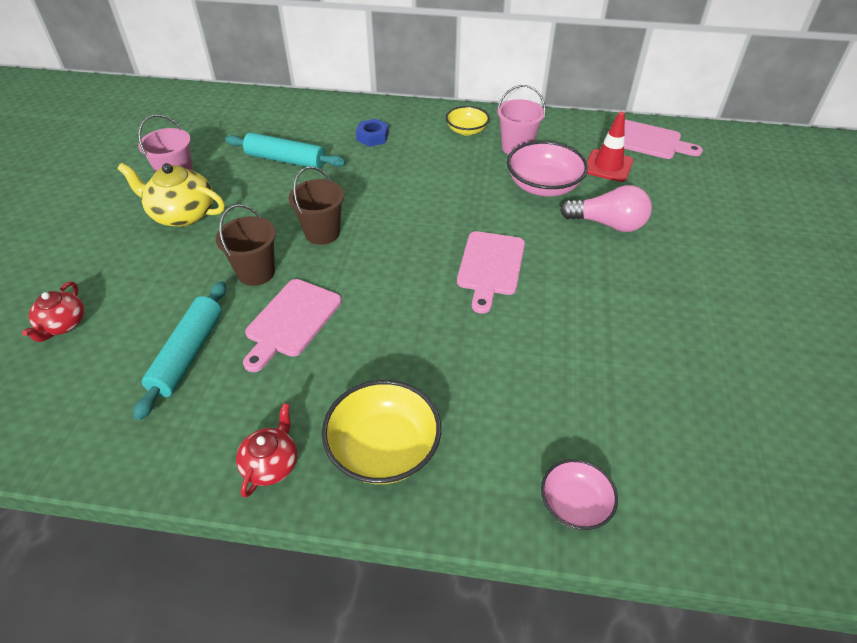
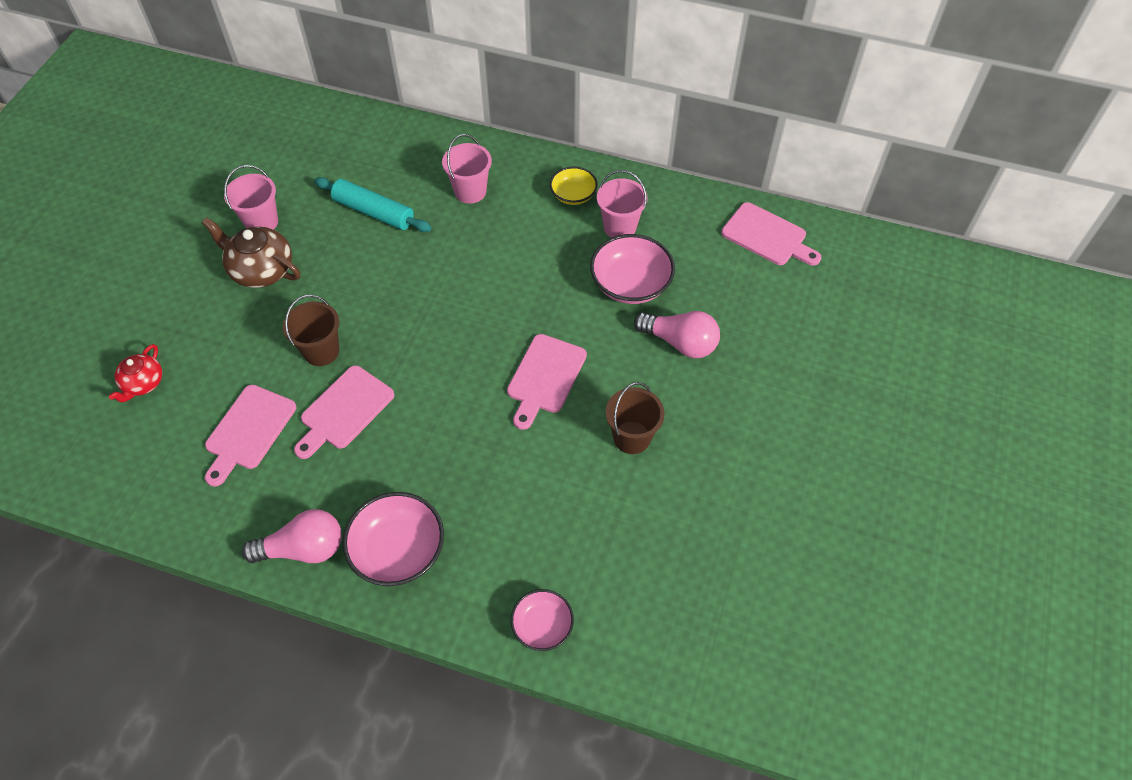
camera: 10 degrees right, 10 degrees up
yellow teapot [117,163,225,227] -> brown teapot [202,217,300,288]
turquoise rolling pin [134,281,226,420] -> pink cutting board [205,385,296,487]
red teapot [236,403,297,498] -> pink light bulb [242,509,342,563]
brown bucket [289,166,344,245] -> brown bucket moved to [605,382,665,454]
yellow bowl [322,380,441,484] -> pink bowl [343,492,444,586]
blue nut [356,119,389,147] -> pink bucket [442,134,492,204]
red traffic cone [587,112,633,182] -> none

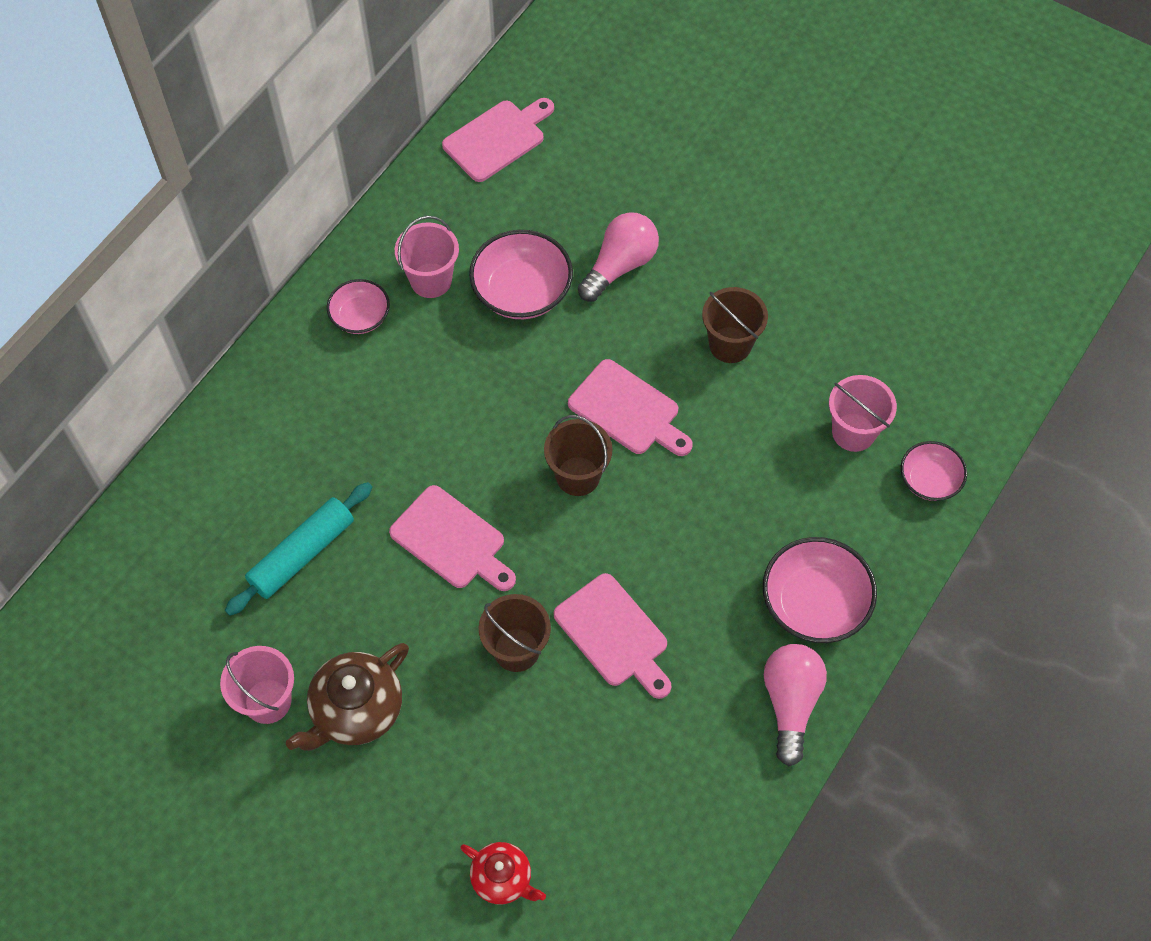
camera: 75 degrees left, 5 degrees up
pink cutting board [205,385,296,487] -> pink cutting board moved to [389,485,516,591]
pink bucket [442,134,492,204] -> pink bucket moved to [829,375,897,452]
yellow bowl [550,167,598,205] -> pink bowl [327,279,390,334]
none -> brown bucket [544,415,612,496]

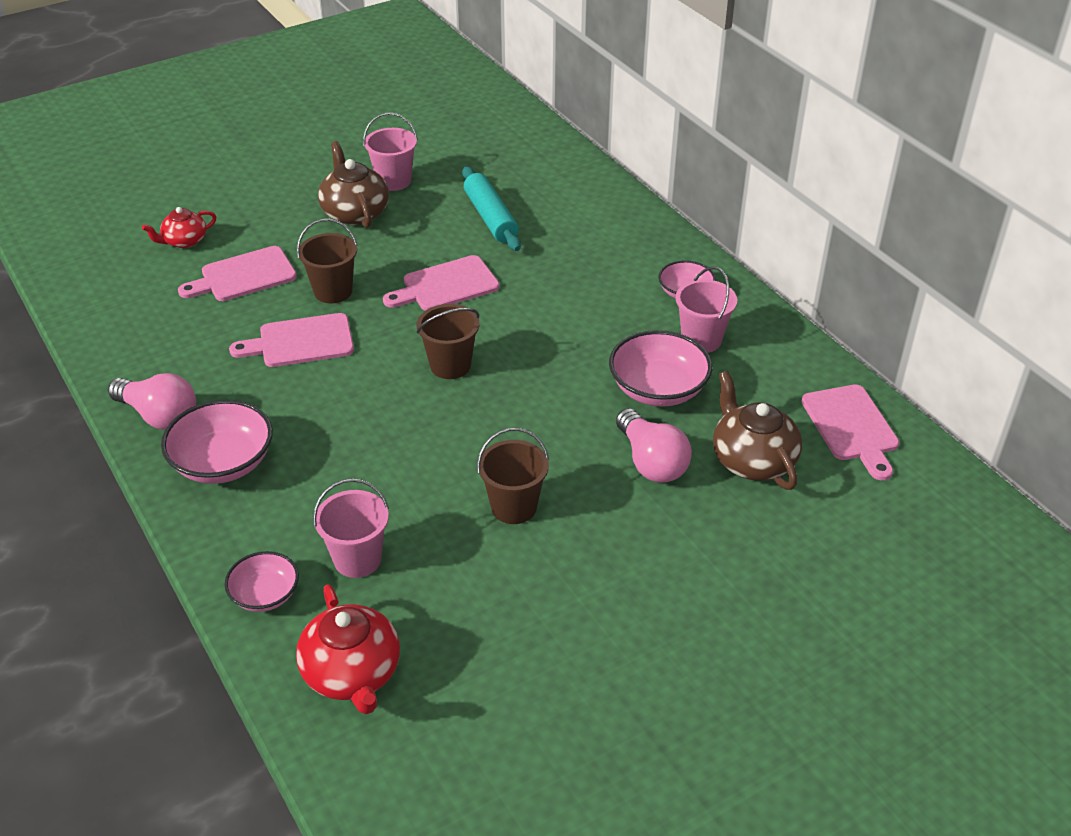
camera: 115 degrees right, 20 degrees down
pink cutting board [568,359,693,456] -> pink cutting board moved to [178,246,297,301]
none -> red teapot [296,584,400,714]
none -> brown teapot [713,371,802,490]

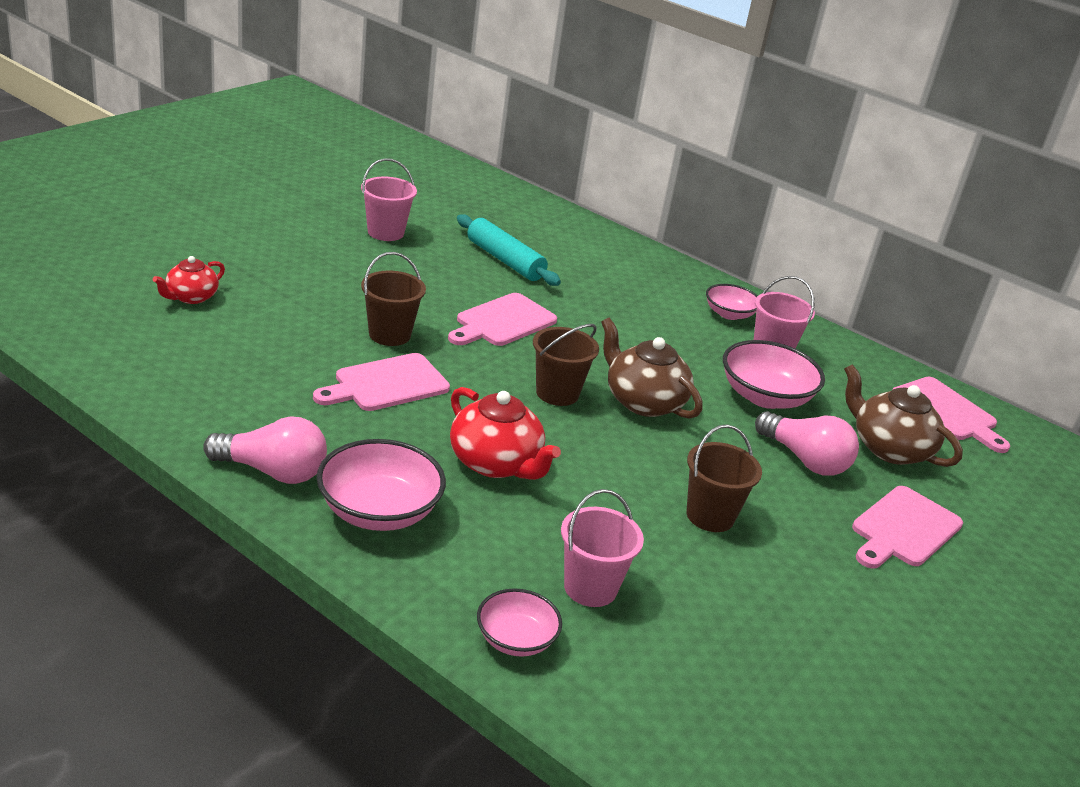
camera: 25 degrees left, 10 degrees down
pink cutting board [178,246,297,301] -> pink cutting board moved to [852,486,963,569]
red teapot [296,584,400,714] -> red teapot moved to [450,387,561,480]
brown teapot [318,141,389,228] -> brown teapot moved to [601,318,703,419]

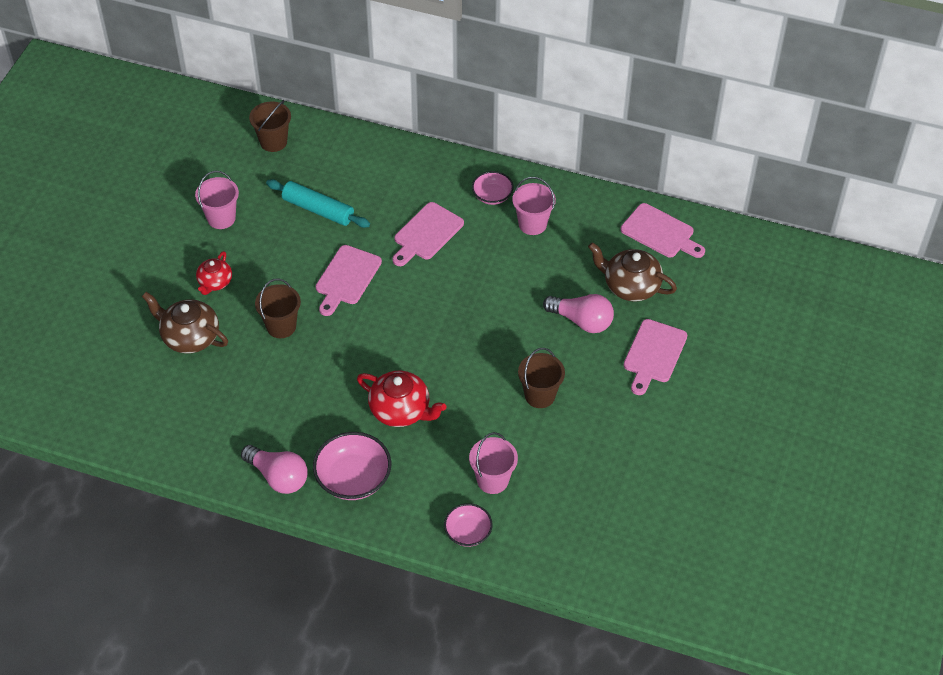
camera: 15 degrees left, 20 degrees up
red teapot [153,256,225,304] -> red teapot moved to [196,251,232,295]
pink light bulb [203,417,327,484] -> pink light bulb turned 45 degrees clockwise [241,445,308,494]
pink cutting board [313,353,450,411] -> pink cutting board moved to [392,202,464,266]
brown bucket [533,324,599,406] -> brown bucket moved to [249,100,291,152]
brown teapot [601,318,703,419] -> brown teapot moved to [142,292,228,354]
pink bowl [723,340,825,409] -> none

